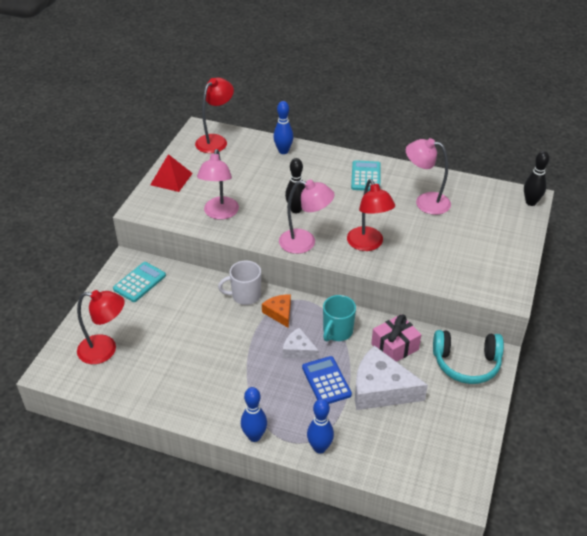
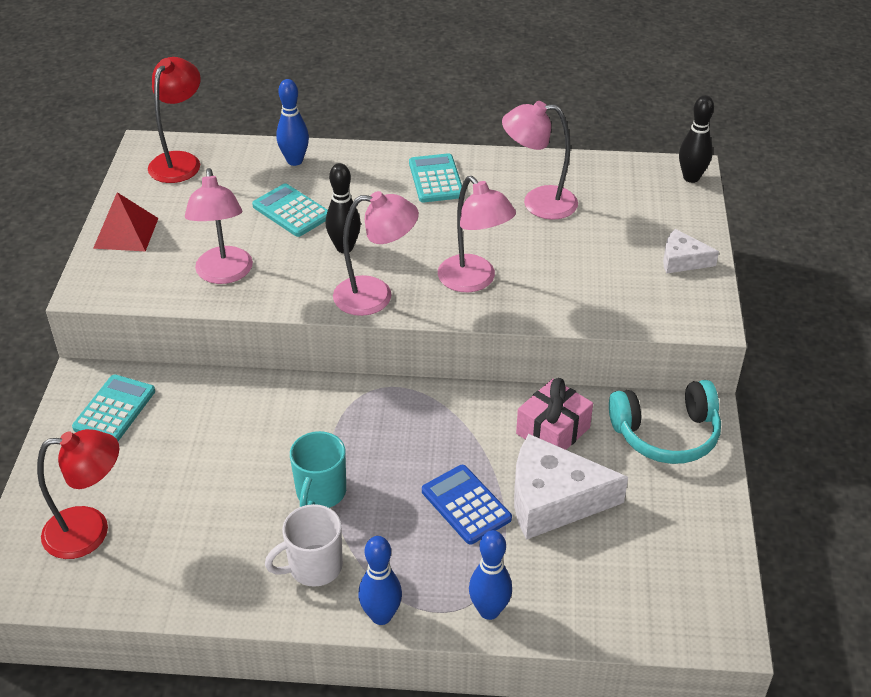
camera: 15 degrees left, 0 degrees up
white mug [218,260,261,305] -> white mug moved to [265,504,343,587]
orange cheese [262,294,291,328] -> none
white cheese [283,328,319,359] -> white cheese moved to [663,229,719,274]
turquoise mug [323,295,356,341] -> turquoise mug moved to [290,431,346,508]
red lamp [347,179,395,251] -> pink lamp [438,176,516,292]
none -> turquoise calculator [252,184,328,237]

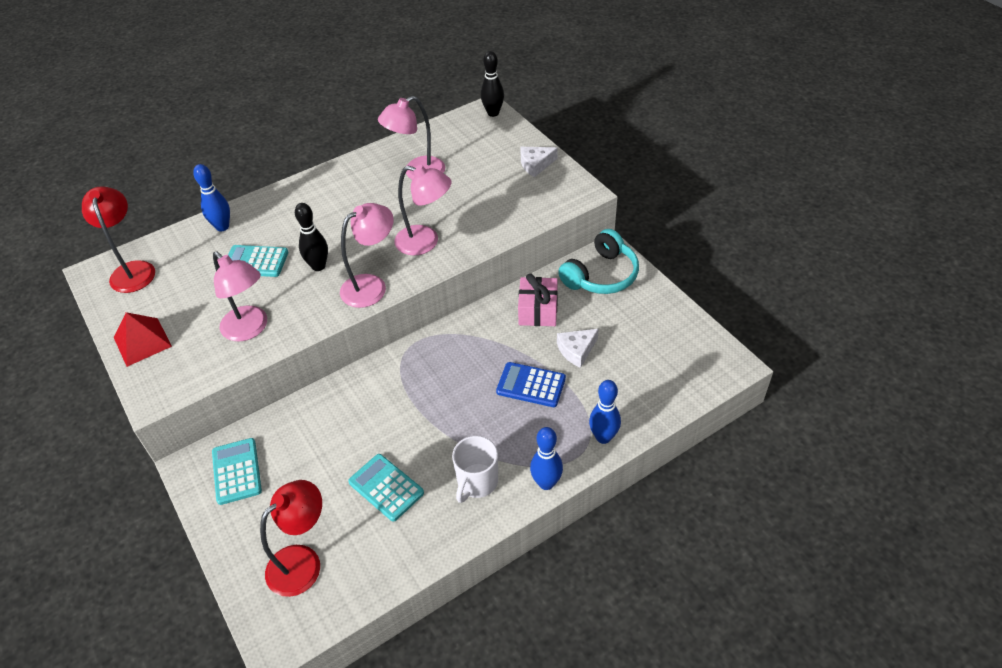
camera: 35 degrees left, 5 degrees up
turquoise mug [290,431,346,508] -> none
turquoise calculator [409,153,462,202] -> turquoise calculator moved to [348,454,424,522]
white cheese [514,434,628,540] -> white cheese [557,329,599,368], size x0.53

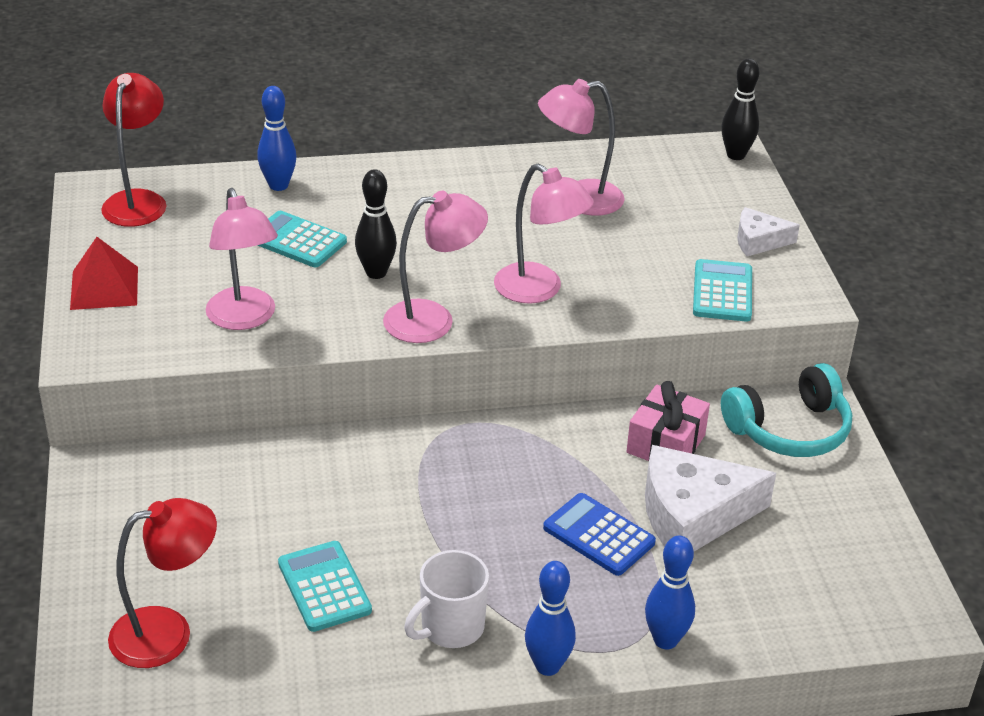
camera: 20 degrees right, 10 degrees down
turquoise calculator [212,438,262,505] -> turquoise calculator moved to [693,259,752,321]
white cheese [557,329,599,368] -> white cheese [645,445,776,551], size x1.87

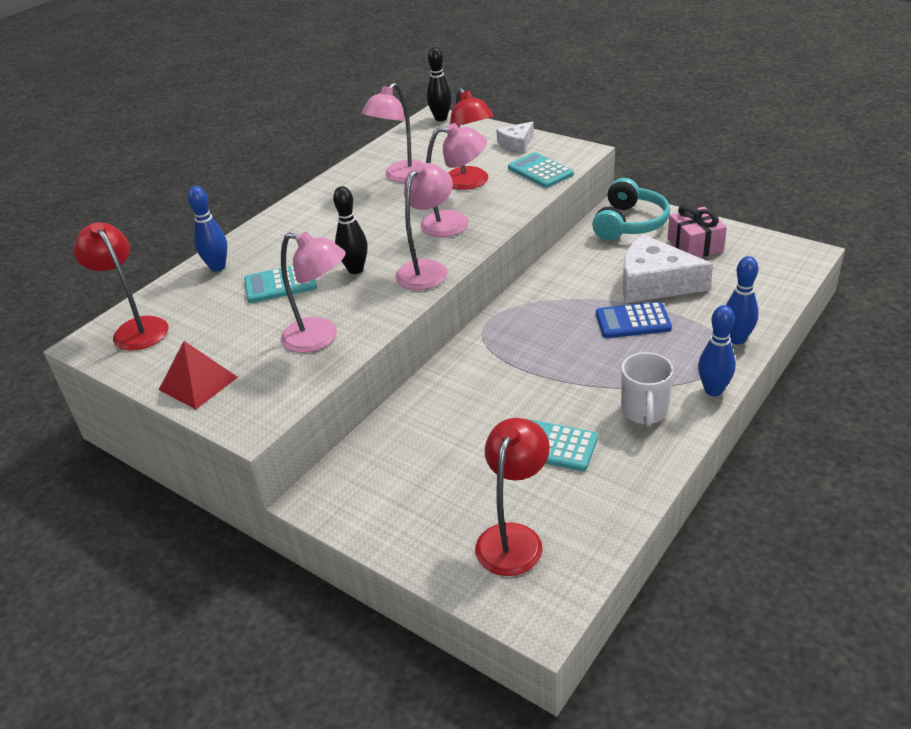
camera: 40 degrees left, 0 degrees up
pink gift [626,381,710,461] -> pink gift moved to [668,204,727,258]
white cheese [645,445,776,551] -> white cheese turned 75 degrees clockwise [623,234,713,303]
none -> red lamp [448,88,494,190]

